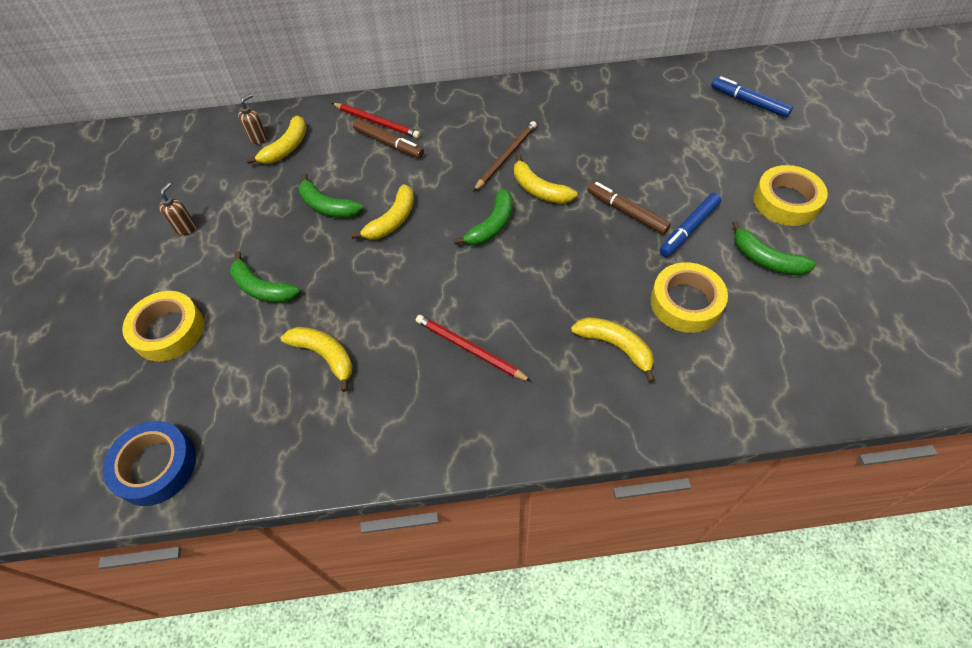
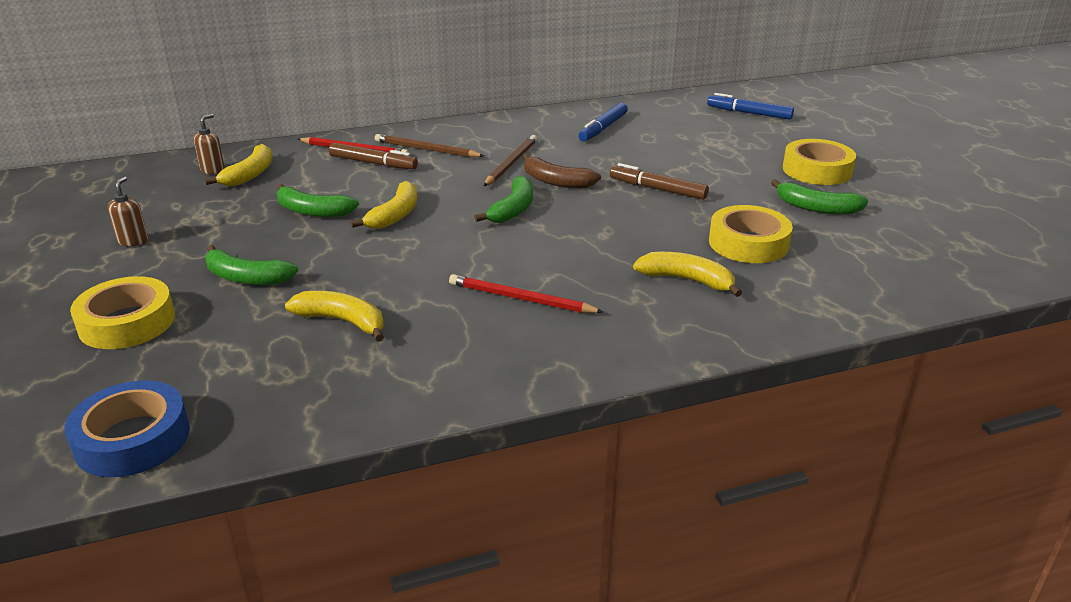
camera: 15 degrees left, 25 degrees down
yellow banana [514,154,577,204] -> brown banana [523,154,601,188]
blue marker [660,193,721,257] -> blue marker moved to [578,103,628,142]
none -> brown pencil [375,134,484,157]

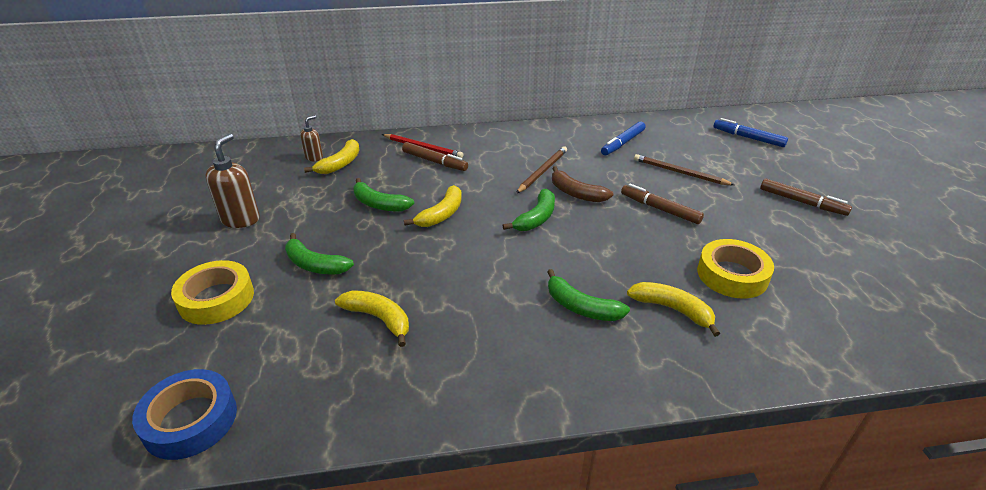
camera: 10 degrees right, 5 degrees up
brown soap dispenser [108,176,148,246] -> brown soap dispenser [205,134,260,228], size x1.73
brown pencil [375,134,484,157] -> brown pencil moved to [634,154,734,185]
red pencil [449,274,604,313] -> none
green banana [771,179,868,215] -> green banana moved to [547,269,630,321]
yellow tape [783,139,856,185] -> brown marker [760,179,852,216]

